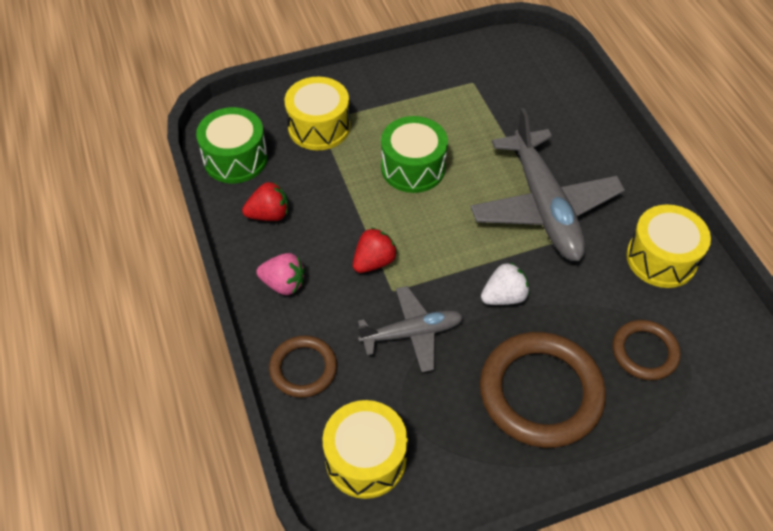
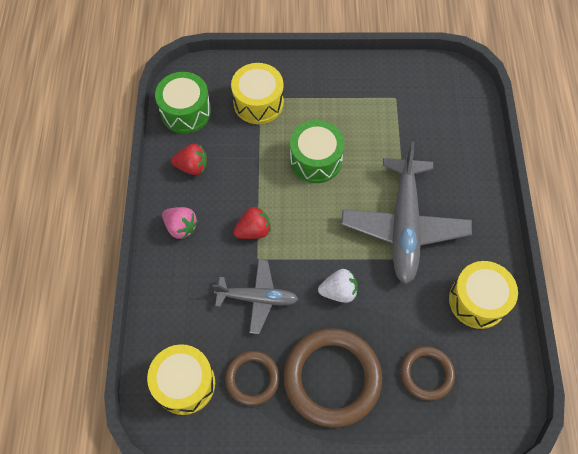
camera: 20 degrees right, 10 degrees up
brown ring [269,335,337,398] -> brown ring moved to [225,351,280,406]

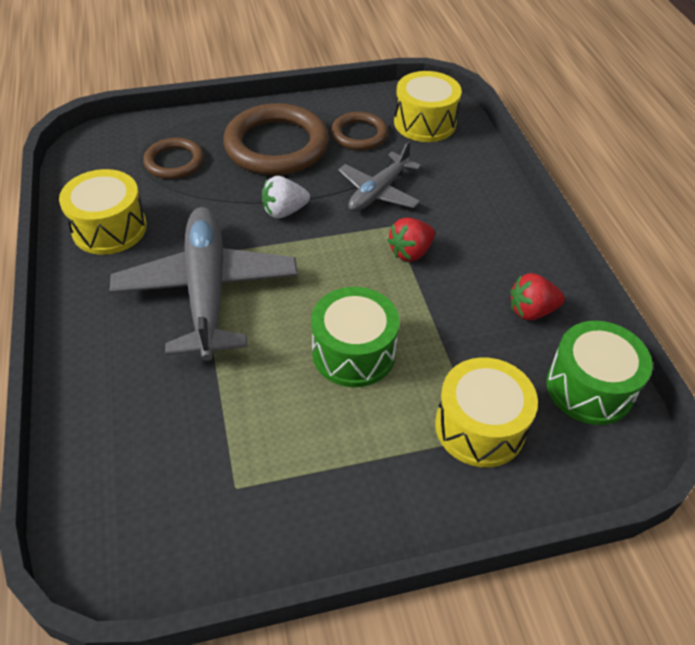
camera: 165 degrees right, 15 degrees down
pink strawberry [162,207,198,240] -> none
grey plane [212,259,298,334] -> grey plane turned 45 degrees counterclockwise [338,141,421,212]

